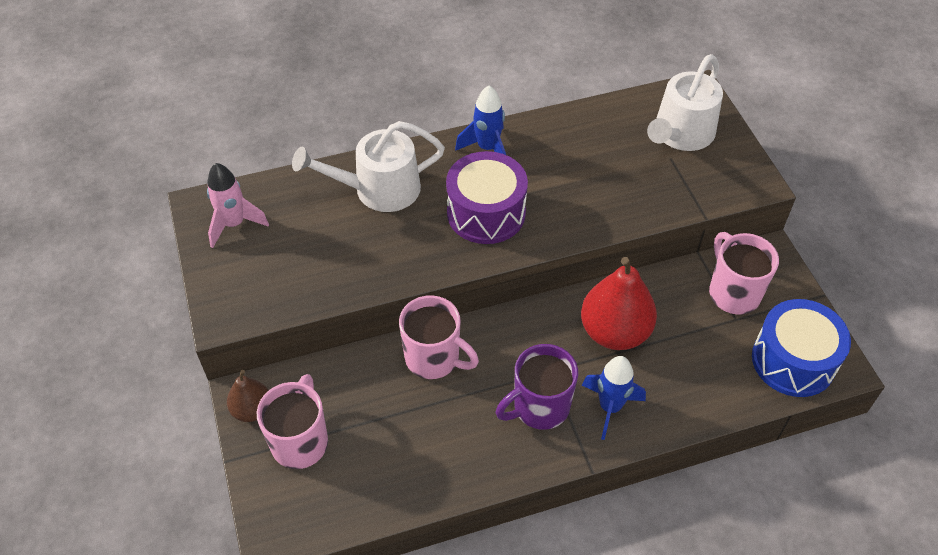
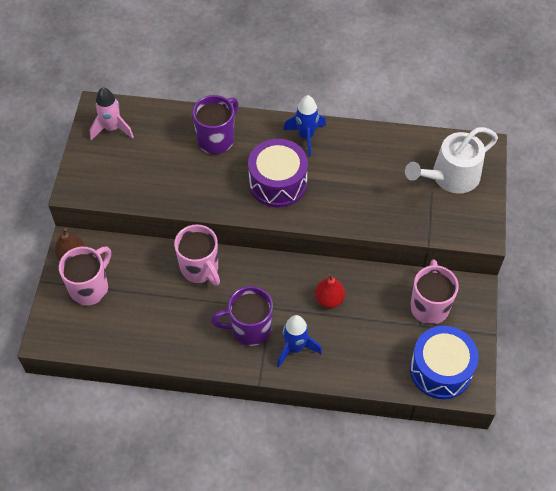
camera: 25 degrees right, 5 degrees up
white watering can [292,121,445,212] -> purple mug [192,95,238,154]
red pear [581,257,657,350] -> red pear [315,274,345,308], size x0.56

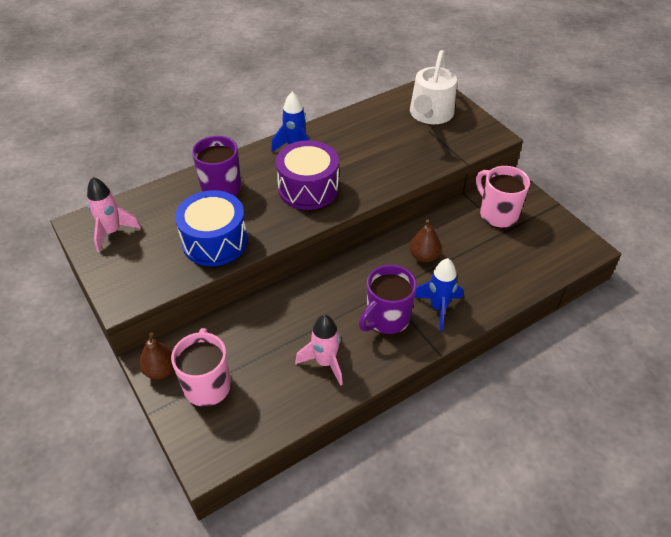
camera: 40 degrees left, 10 degrees down
pink mug [174,225,220,286] -> none
red pear [315,274,345,308] -> brown pear [410,219,441,262]
blue drum [410,326,479,399] -> blue drum moved to [175,190,248,266]
none -> pink rocket [295,315,343,386]

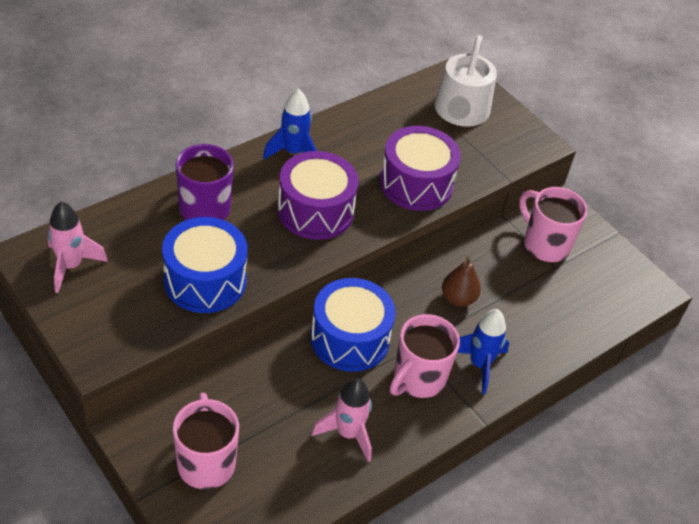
camera: 10 degrees left, 0 degrees up
brown pear [139,333,174,379] -> none
purple mug [359,265,417,334] -> pink mug [390,314,460,398]
none -> blue drum [311,278,396,372]
none -> purple drum [380,126,461,211]

